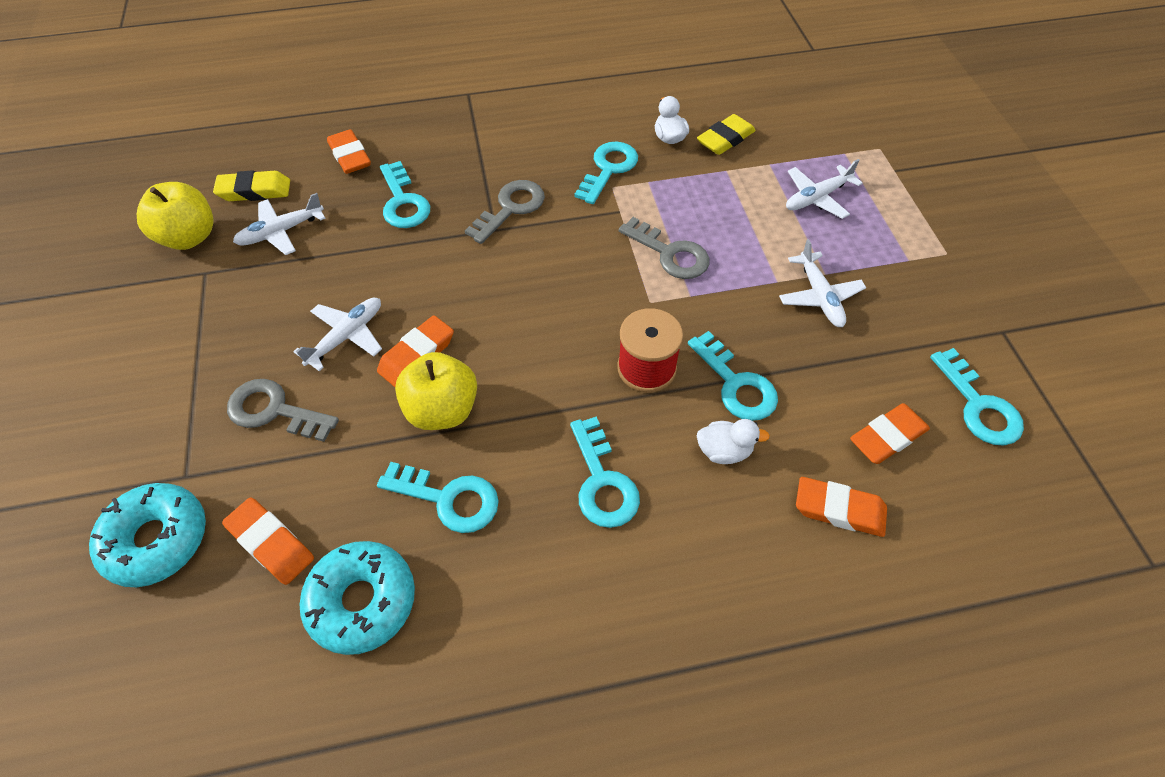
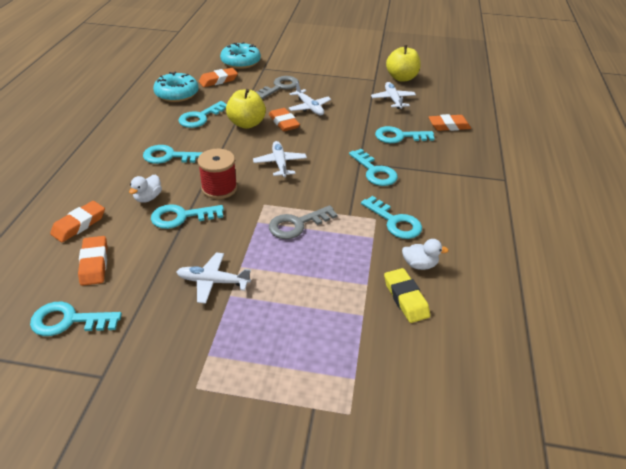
camera: 110 degrees right, 15 degrees down
yellow eraser [213,170,290,201] -> none
grey key [465,180,545,244] -> turquoise key [349,149,398,186]
white plane [786,159,863,219] -> white plane moved to [253,141,307,177]

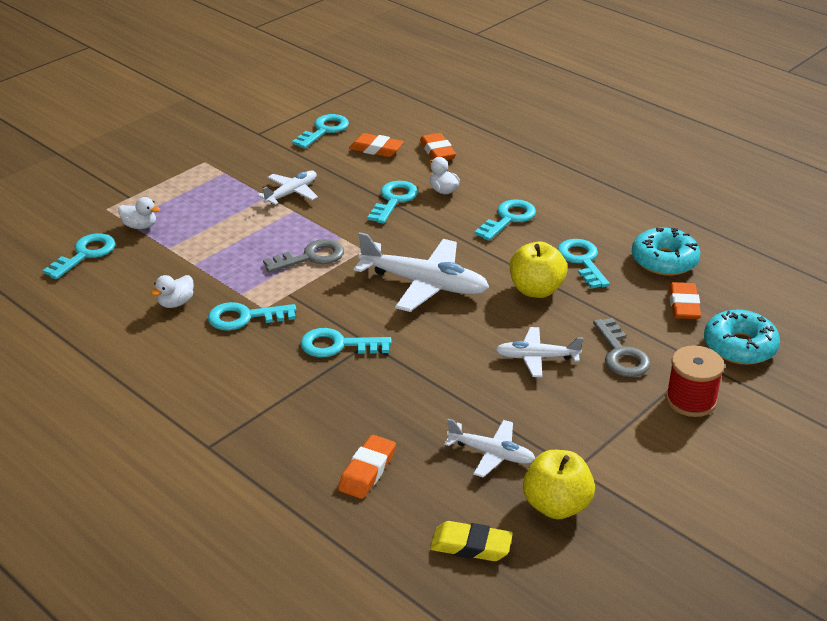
camera: 125 degrees right, 5 degrees down
red spool [198,149,237,199] -> red spool moved to [666,345,724,417]
white plane [253,141,307,177] -> white plane [354,232,489,312], size x1.75
orange eraser [269,108,300,131] -> none
grey key [269,205,338,239] -> grey key turned 60 degrees clockwise [263,239,344,273]
turquoise key [375,126,435,143] -> turquoise key moved to [43,233,115,279]
yellow eraser [384,268,430,323] -> yellow eraser moved to [430,521,513,561]
none -> white duck [118,197,160,229]

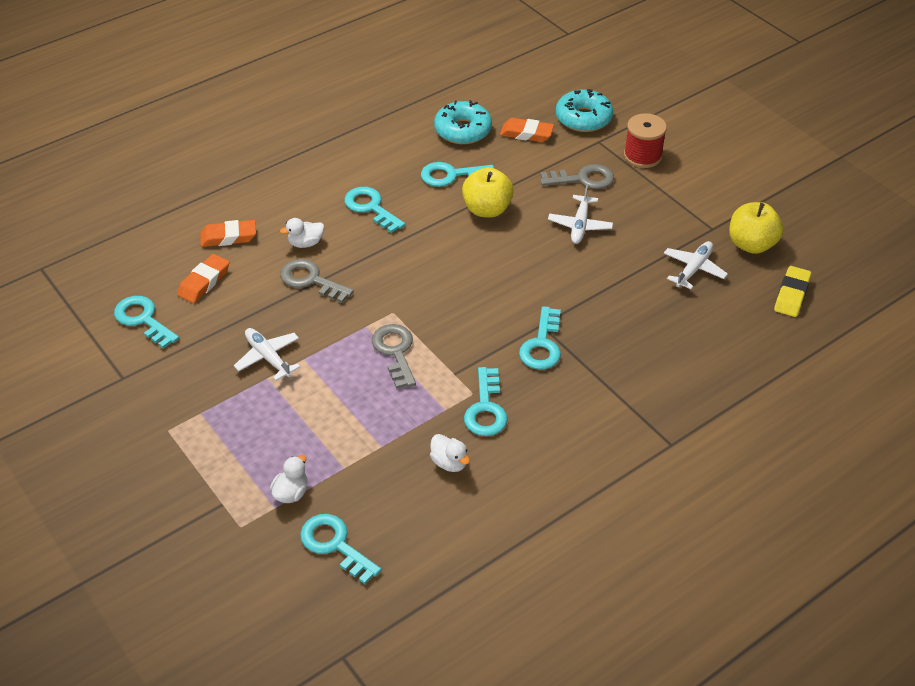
camera: 80 degrees left, 10 degrees up
orange eraser [338,435,396,499] -> none
white plane [354,232,489,312] -> none
turquoise key [368,181,418,224] -> grey key [280,259,354,303]

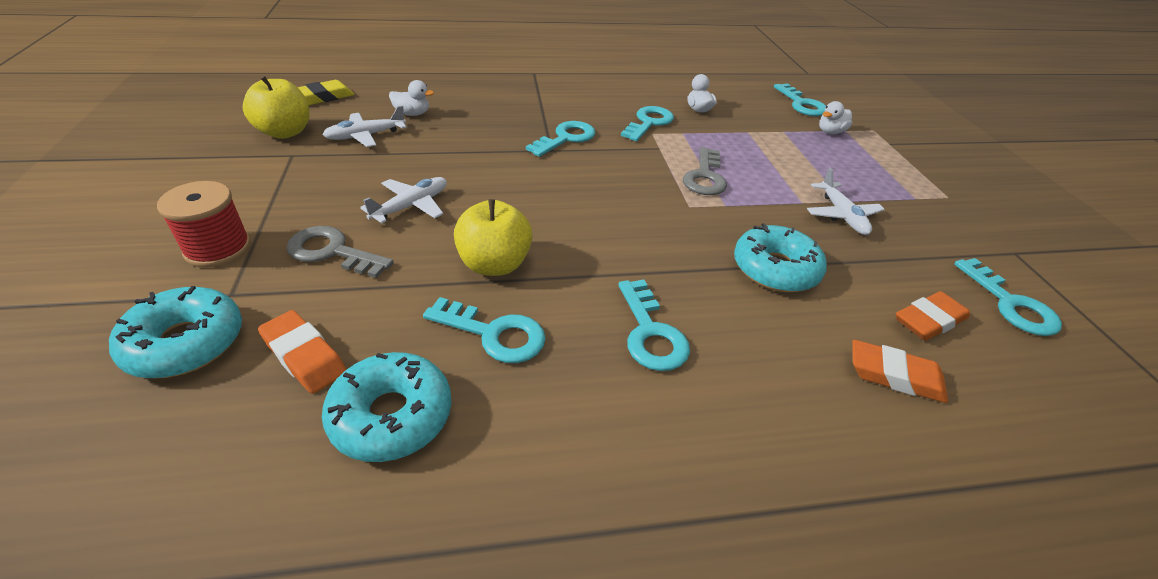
camera: 155 degrees left, 5 degrees down
white duck [280,218,324,248] -> white duck moved to [389,80,434,116]
grey key [280,259,354,303] -> turquoise donut [734,223,827,292]

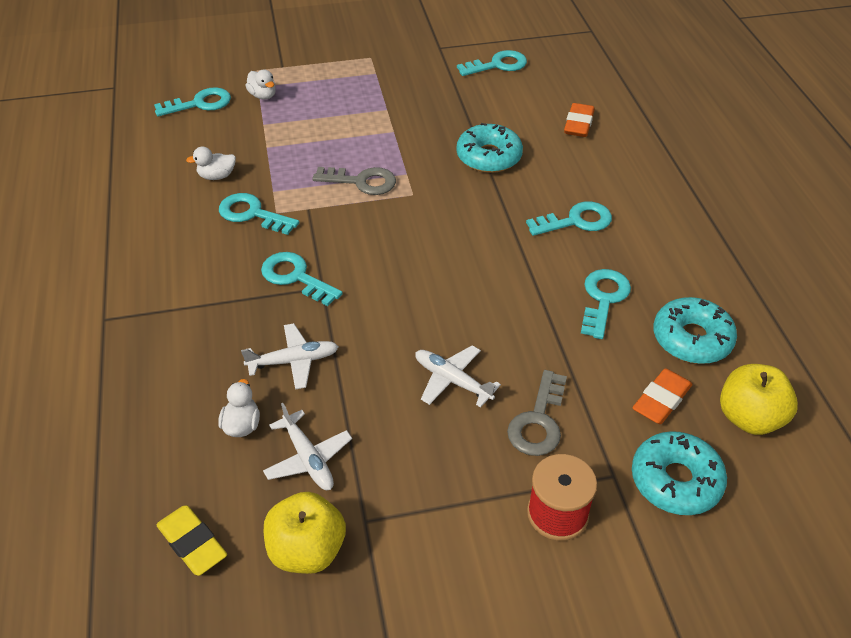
camera: 90 degrees left, 5 degrees up
yellow apple [454,199,533,276] -> yellow apple moved to [720,364,798,435]
white plane [807,168,885,235] -> white plane moved to [241,323,339,389]
orange eraser [896,291,970,341] -> none

